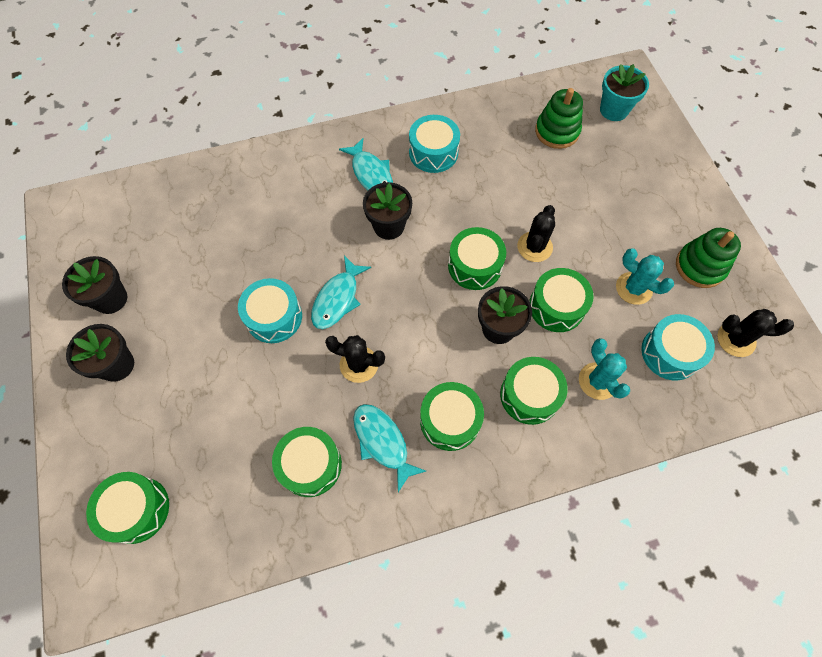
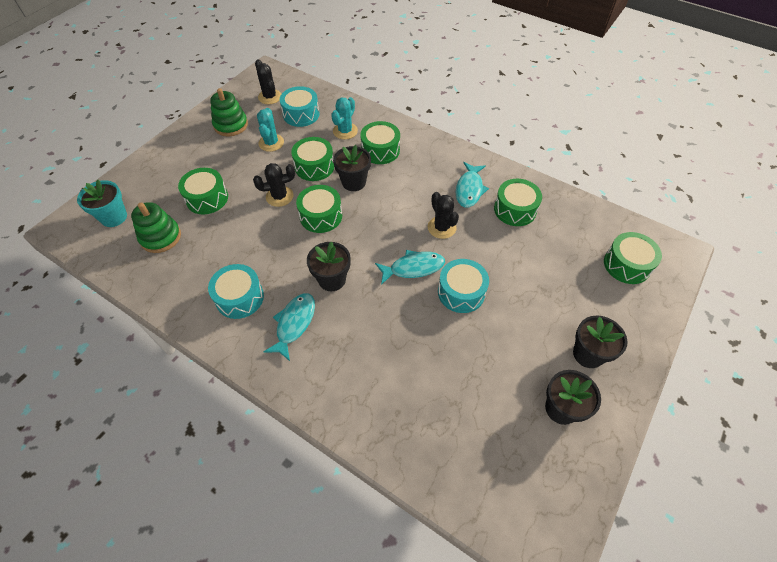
camera: 130 degrees left, 10 degrees down
green drum [420,382,484,451] -> green drum moved to [178,168,228,214]

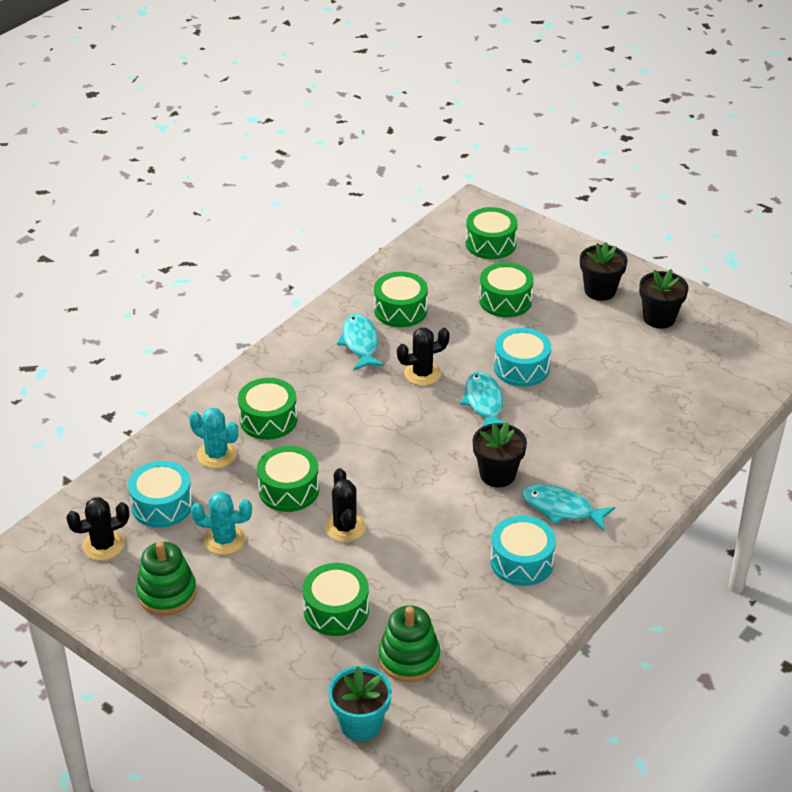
camera: 85 degrees left, 15 degrees down
green drum [296,185,342,233] -> green drum moved to [479,262,534,317]
black flower pot [333,145,371,191] -> none
turquoise fish [456,162,489,208] -> turquoise fish turned 120 degrees counterclockwise [337,314,385,370]

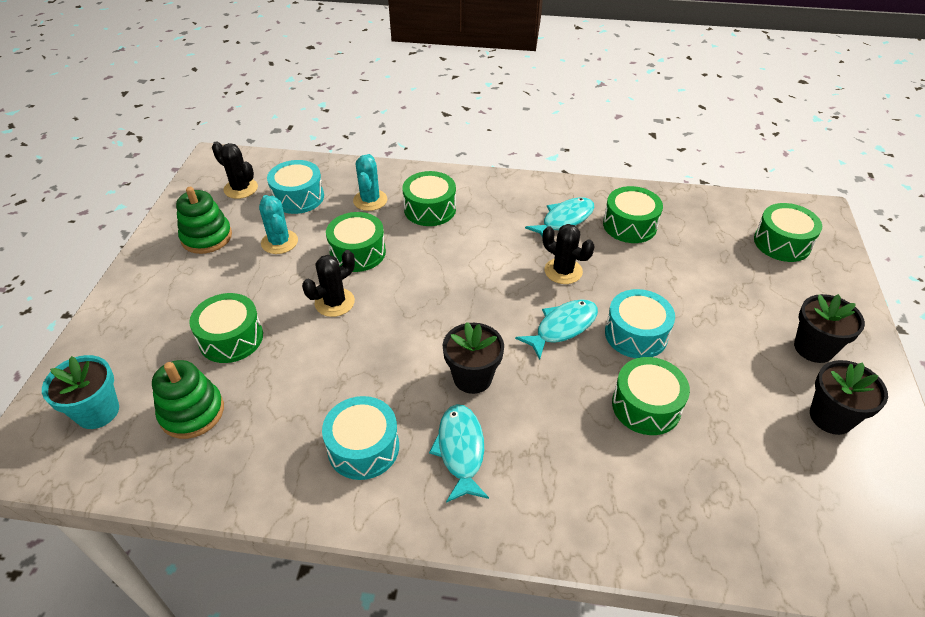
camera: 60 degrees right, 5 degrees up
green drum [479,262,534,317] -> green drum moved to [612,357,690,435]

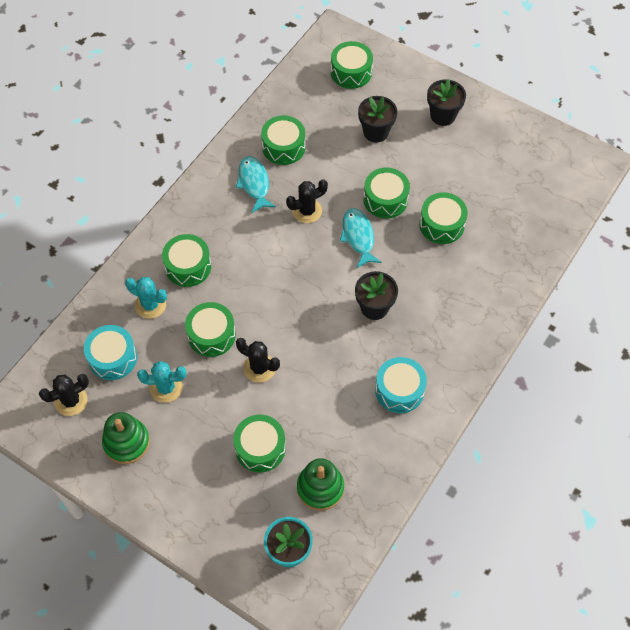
camera: 65 degrees left, 15 degrees up
black cactus [302,250,355,317] -> black cactus turned 45 degrees counterclockwise [236,338,280,383]
turquoise fish [429,404,489,503] -> none
turquoise drum [605,289,675,358] -> green drum [363,168,410,218]
black flower pot [810,360,888,435] -> black flower pot moved to [358,96,397,143]

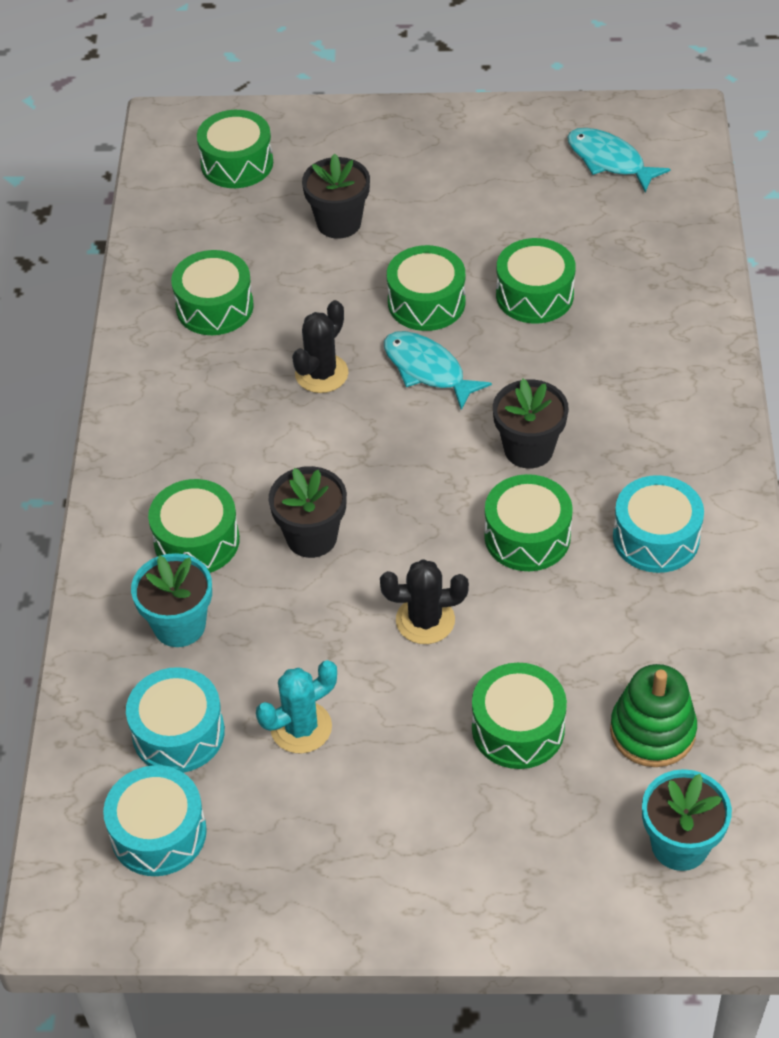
camera: 30 degrees left, 10 degrees down
black cactus [39,374,89,416] -> turquoise drum [103,765,207,876]
green stacking toy [102,412,150,464] -> none
turquoise cactus [125,277,167,319] -> turquoise flower pot [131,553,212,647]
green drum [185,302,236,357] -> green drum moved to [484,474,573,571]
turquoise fish [236,156,276,213] -> turquoise fish moved to [567,128,671,192]
black flower pot [427,79,466,126] -> black flower pot moved to [269,466,347,558]

